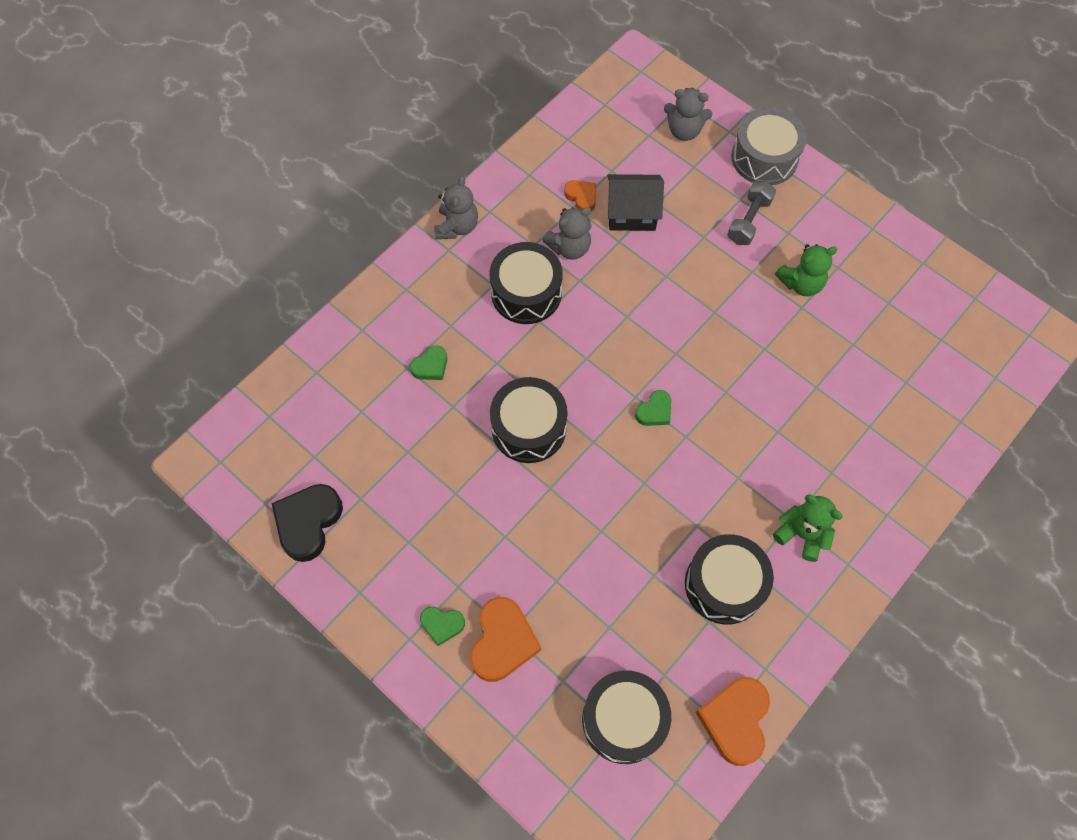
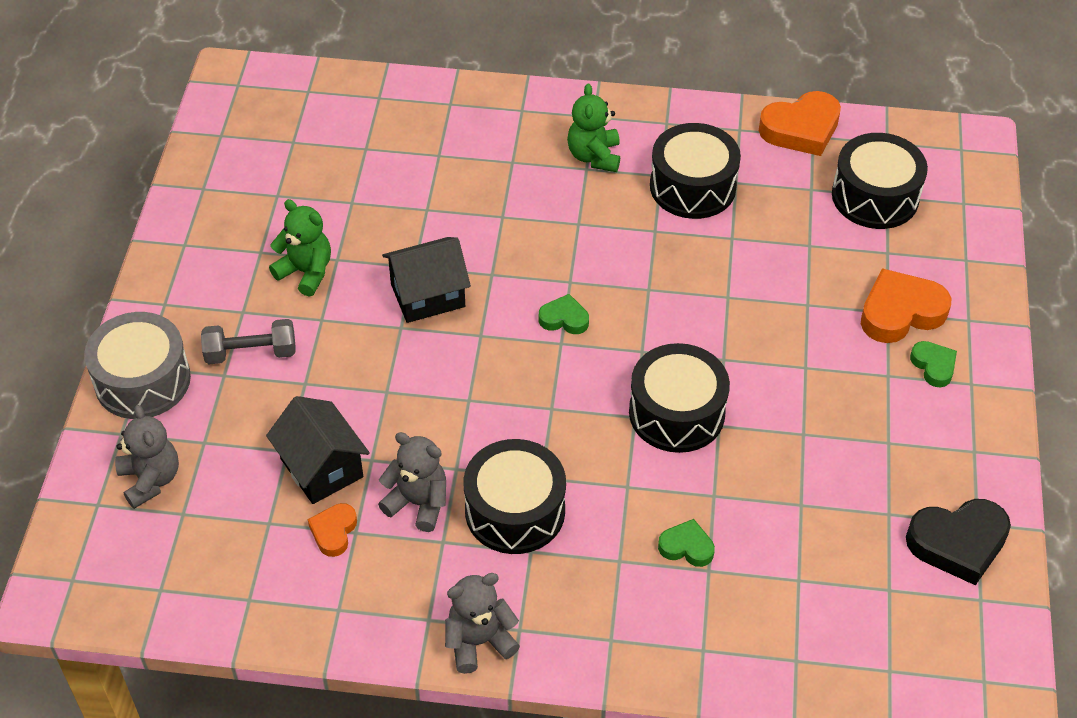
camera: 125 degrees left, 15 degrees down
none -> black house [382,237,471,323]

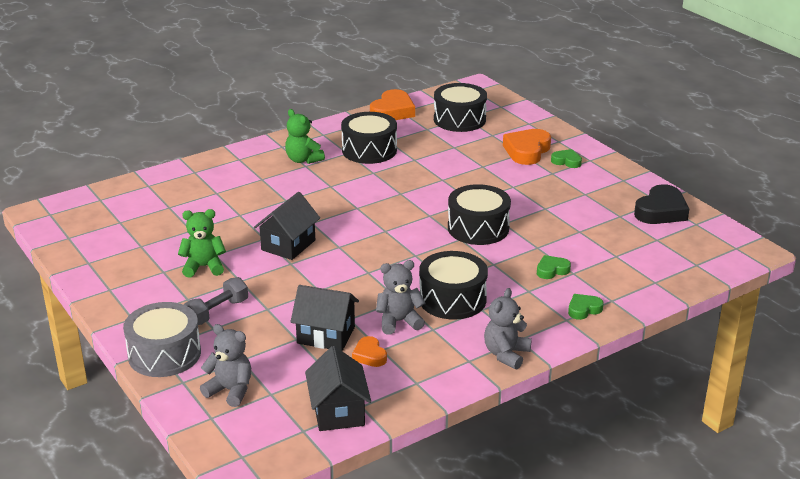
camera: 40 degrees left, 20 degrees down
green heart [539,294,589,334] -> green heart moved to [568,294,604,320]
none -> black house [305,346,371,431]

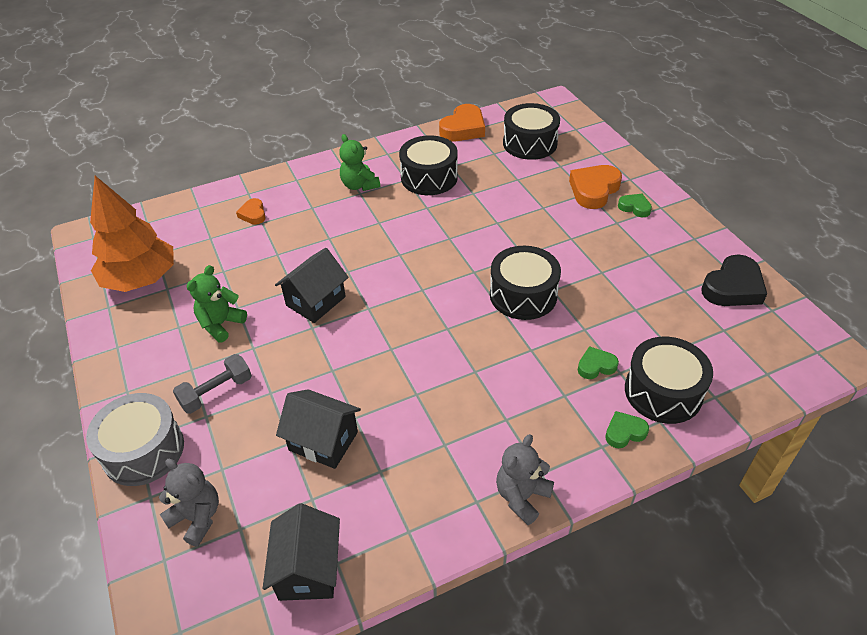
camera: 10 degrees right, 15 degrees up
green teddy bear [178,209,226,278] -> green teddy bear turned 60 degrees counterclockwise [187,265,247,343]
orange heart [352,336,387,367] -> orange heart moved to [236,198,266,225]
grey teddy bear [376,260,425,335] -> none
black drum [419,251,488,320] -> black drum moved to [625,337,713,424]
none -> orange tree [90,176,174,292]

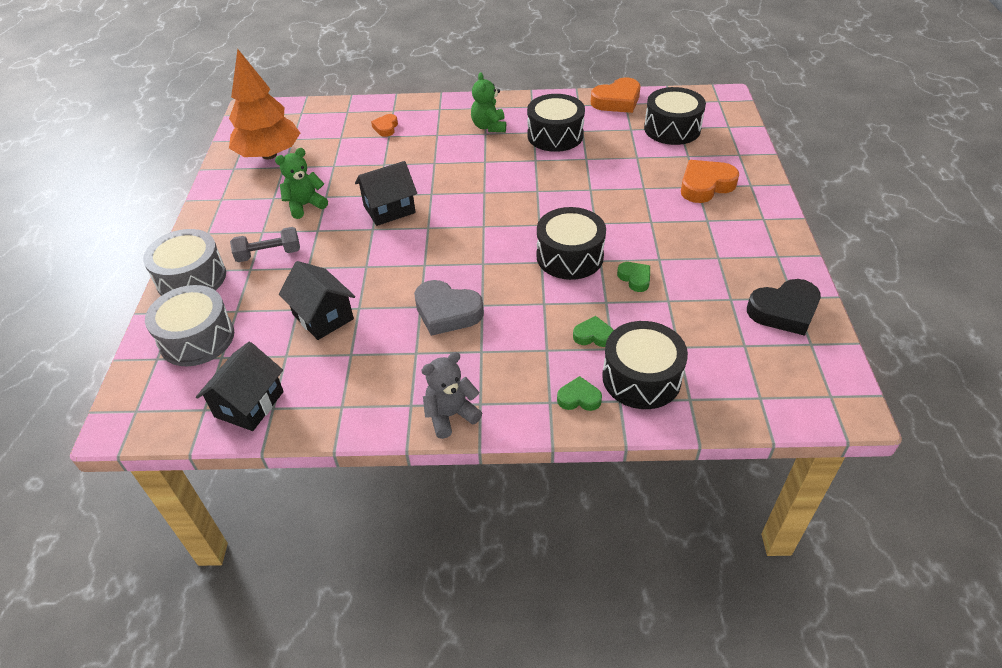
camera: 25 degrees right, 0 degrees up
grey teddy bear [159,459,219,546] -> grey drum [145,285,234,366]
green heart [618,194,652,217] -> green heart moved to [617,262,650,292]
none -> grey heart [414,280,484,336]

